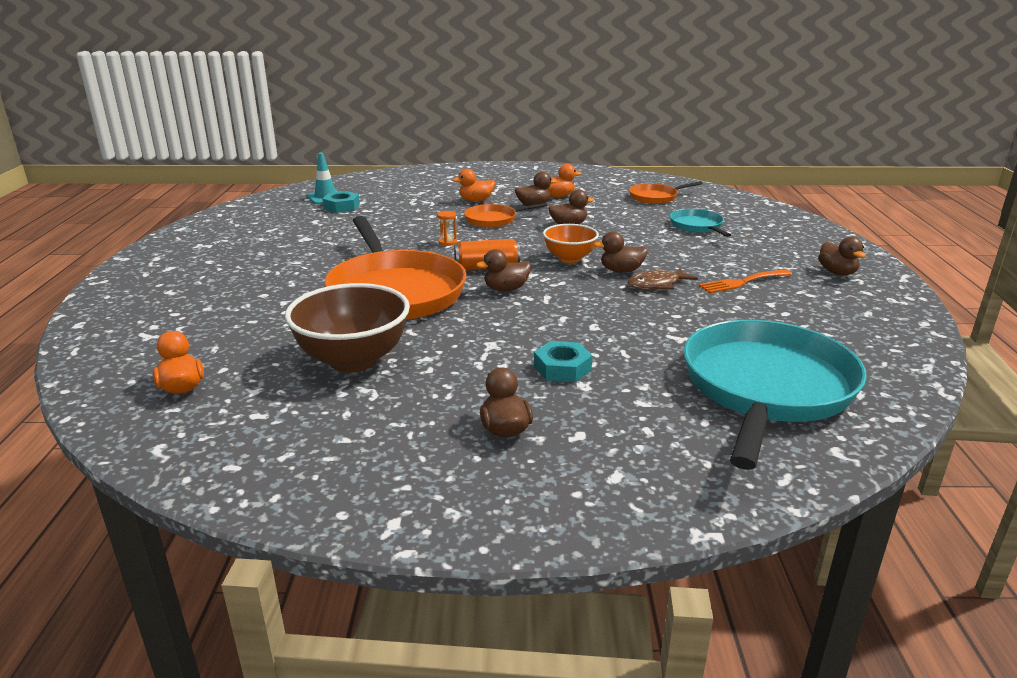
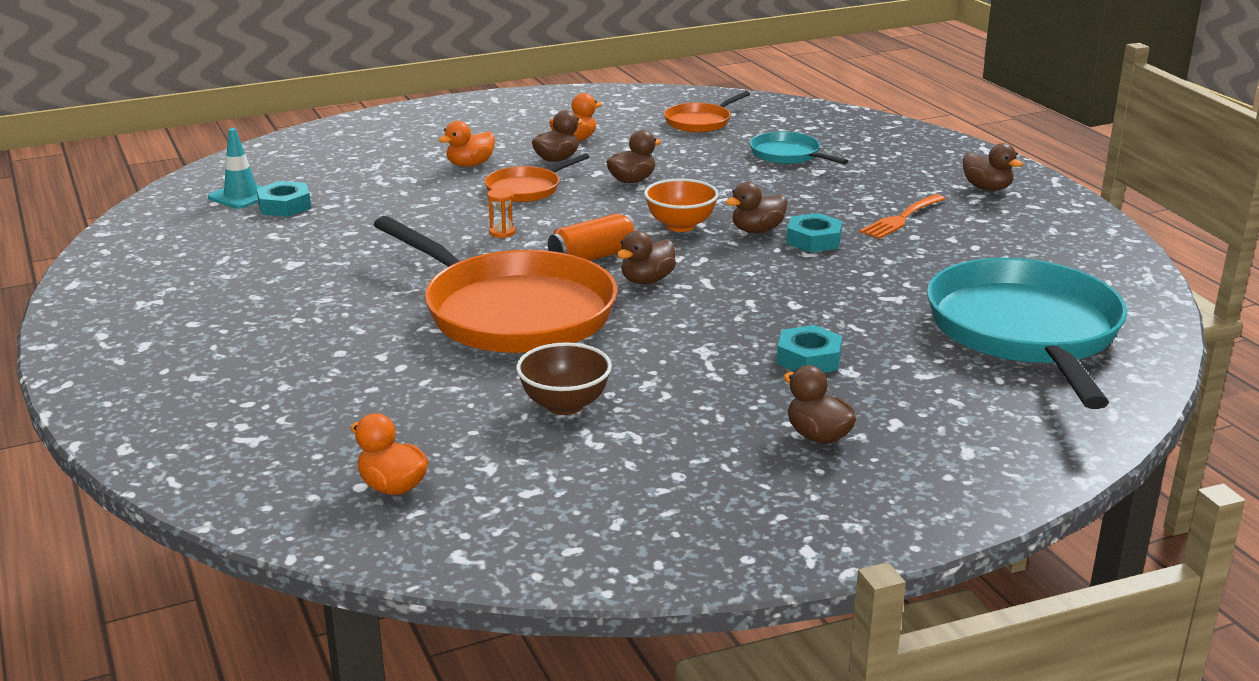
camera: 25 degrees left, 0 degrees up
brown bowl [285,283,410,372] -> brown bowl [516,342,612,415], size x0.61
brown fish [627,268,698,290] -> turquoise nut [787,213,842,252]

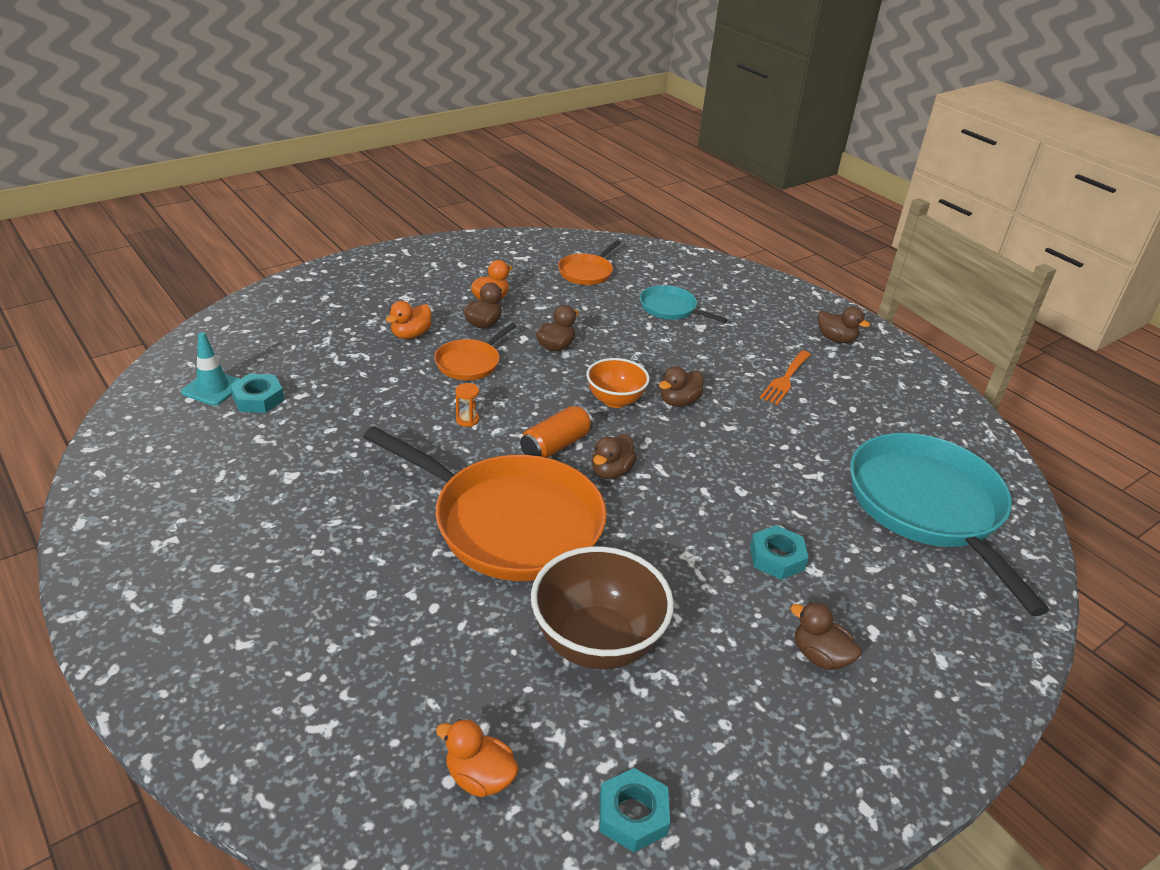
camera: 15 degrees left, 10 degrees up
brown bowl [516,342,612,415] -> brown bowl [531,546,674,669], size x1.64
turquoise nut [787,213,842,252] -> turquoise nut moved to [599,768,670,852]

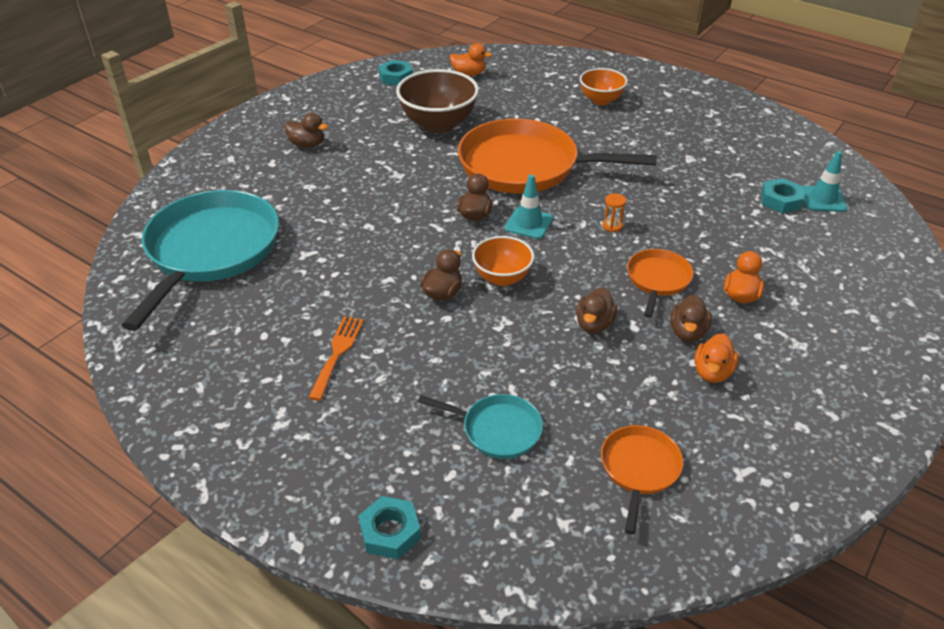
camera: 165 degrees right, 5 degrees up
orange can [520,405,593,458] -> turquoise traffic cone [505,174,553,239]
turquoise nut [750,525,809,580] -> turquoise nut moved to [358,496,421,559]
brown duck [818,307,870,343] -> none
turquoise pan [850,433,1049,616] -> turquoise pan turned 135 degrees counterclockwise [122,190,279,331]
none -> orange bowl [580,68,628,105]

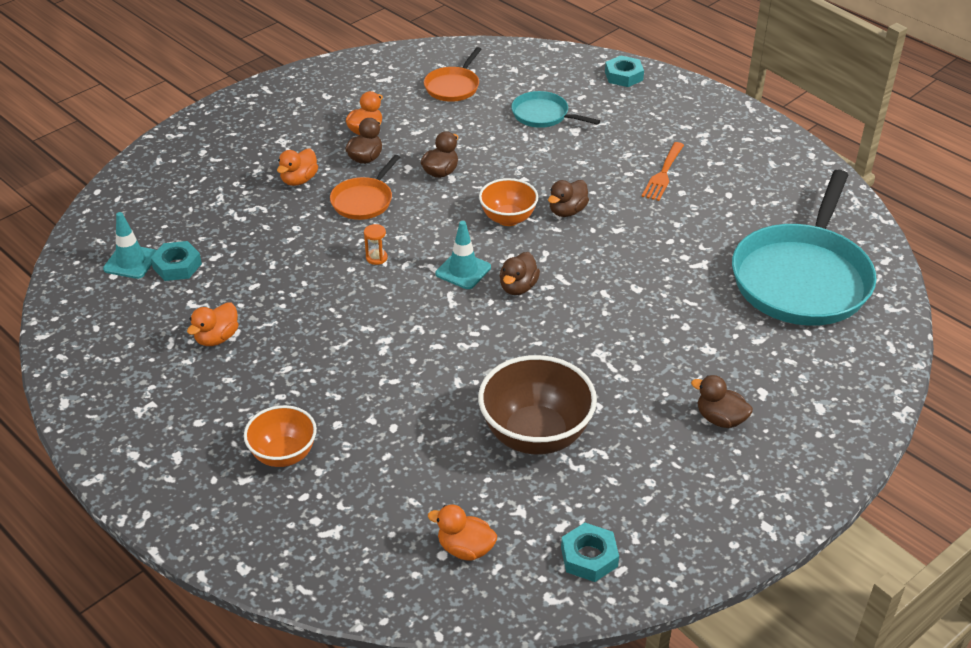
camera: 170 degrees left, 0 degrees up
orange pan [458,119,657,194] -> none
none -> orange duck [187,302,238,346]

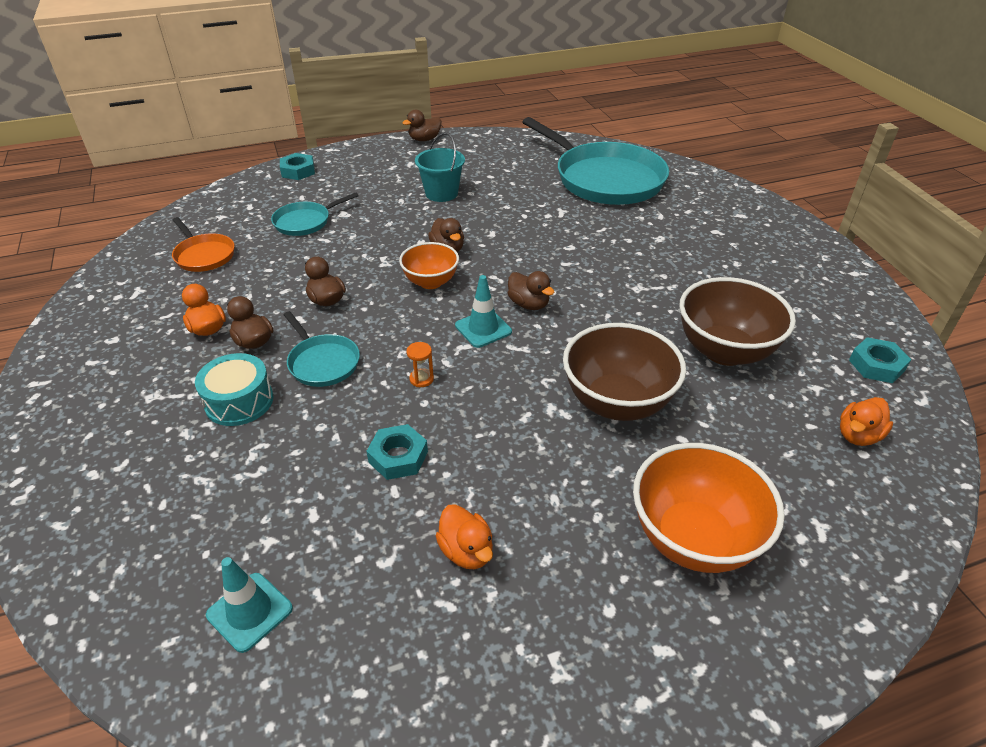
camera: 65 degrees left, 0 degrees up
turquoise nut [151,241,202,281] -> turquoise nut moved to [366,424,428,480]
orange bowl [244,405,317,467] -> orange bowl [633,443,785,573], size x1.64
orange duck [277,148,318,186] -> turquoise drum [195,353,273,426]
orange pan [330,155,400,220] -> turquoise pan [284,311,360,387]
orange fork [642,142,684,201] -> turquoise bucket [415,132,465,202]
brown duck [691,375,753,428] -> brown duck moved to [402,110,442,141]
none -> brown bowl [563,323,686,421]

